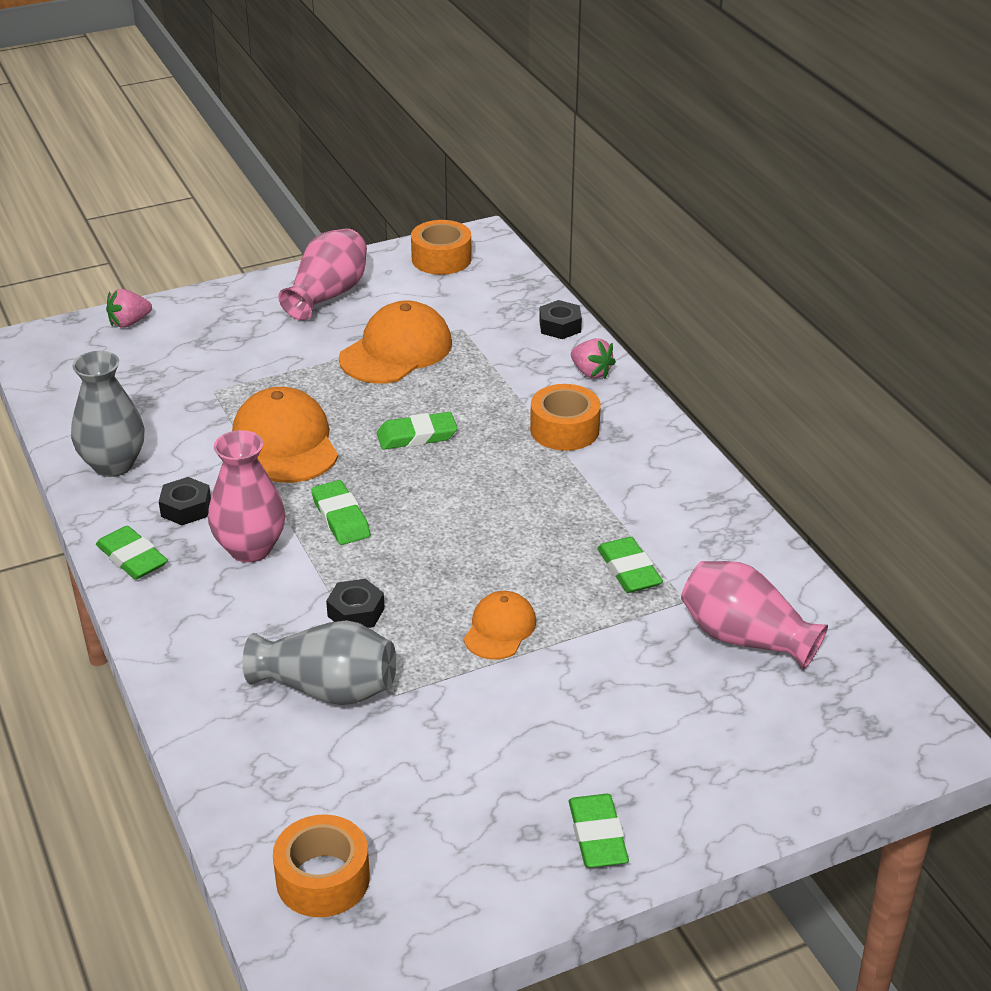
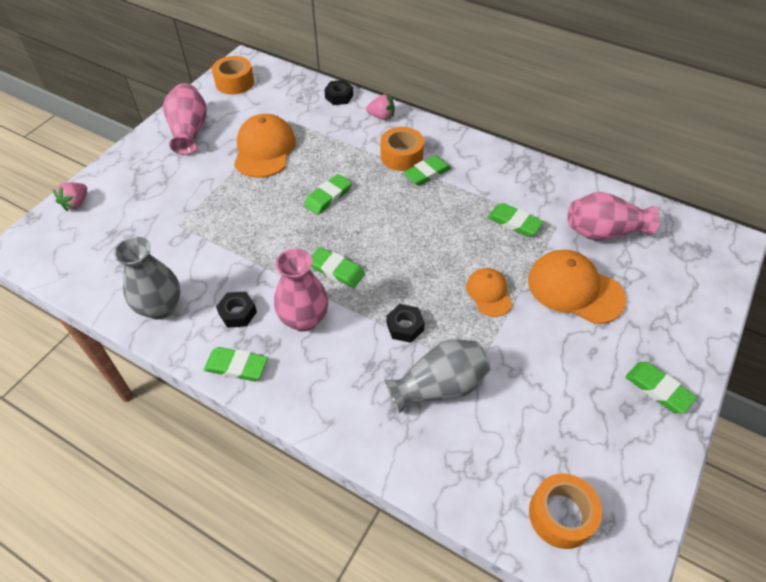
camera: 35 degrees left, 15 degrees up
orange cap [232,387,338,483] -> orange cap moved to [528,250,626,324]
none -> green eraser [403,155,452,186]

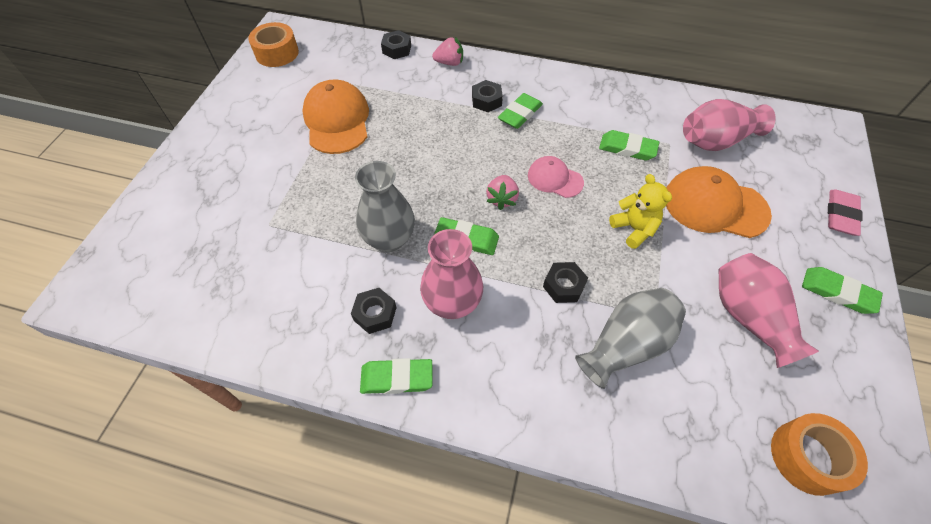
camera: 15 degrees left, 5 degrees up
pink strawberry [53,182,87,211] -> pink strawberry moved to [486,175,519,210]
grey vase [114,237,181,319] -> grey vase moved to [355,161,415,252]
pink vase [163,83,207,155] -> pink vase moved to [718,253,819,368]
green eraser [304,174,352,215] -> none
orange tape [381,127,424,171] -> black nut [472,80,503,112]
orange cap [466,268,512,317] -> yellow teddy bear [609,174,672,249]
none -> pink cap [528,156,584,198]
none -> pink eraser [828,189,862,236]

